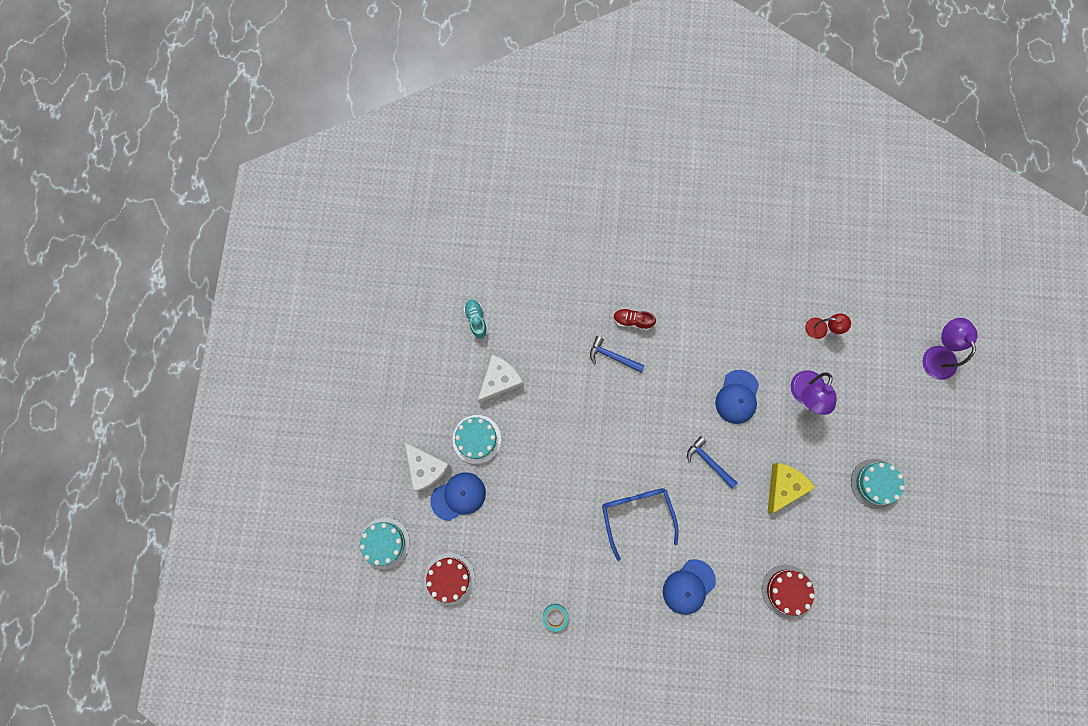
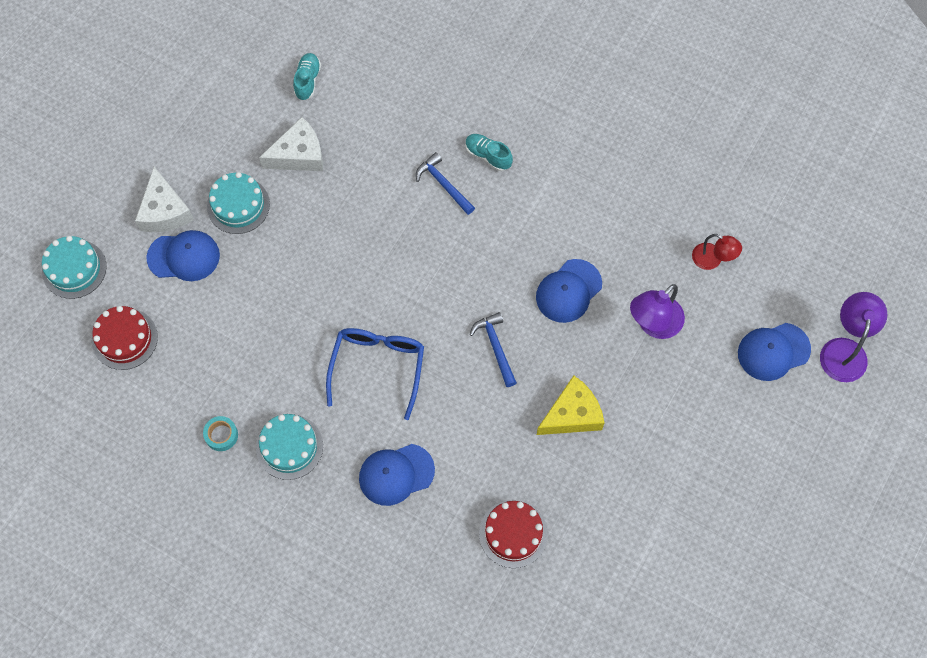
camera: 25 degrees right, 10 degrees down
red shoe [613,308,656,330] -> turquoise shoe [466,134,513,171]
turquoise cake [851,459,905,509] -> turquoise cake moved to [256,414,323,480]
none -> blue cap [738,323,811,381]

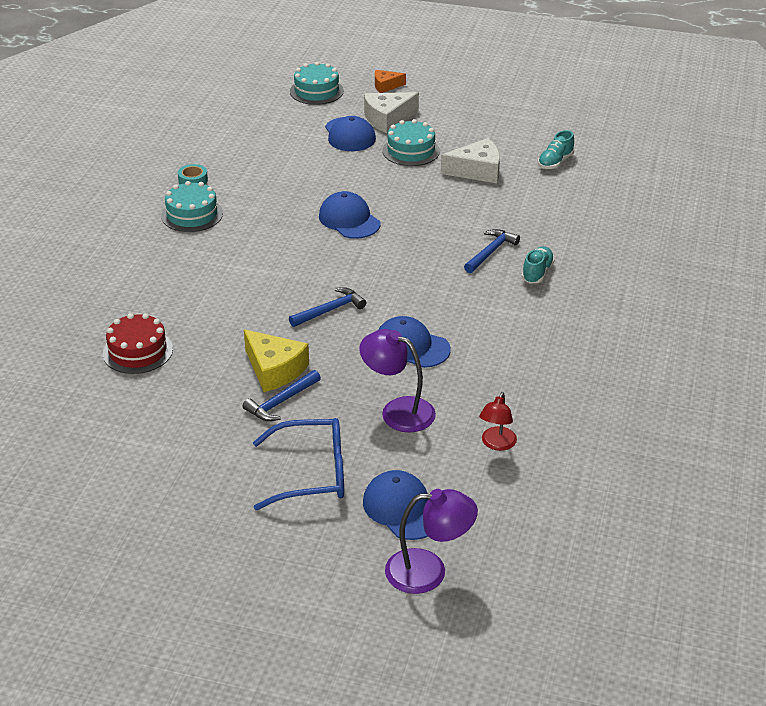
camera: 75 degrees right, 30 degrees down
red cake [92,306,158,370] -> none
white cheese [259,117,323,171] -> white cheese turned 60 degrees counterclockwise [441,138,500,183]
turquoise shoe [293,53,321,100] -> turquoise shoe turned 135 degrees clockwise [538,130,574,169]
blue glasses [326,328,424,420] -> blue glasses moved to [253,418,344,510]
blue cap [359,444,435,506] -> blue cap moved to [319,191,380,239]
none -> blue hammer [242,370,321,421]
none -> orange cheese [375,70,406,93]

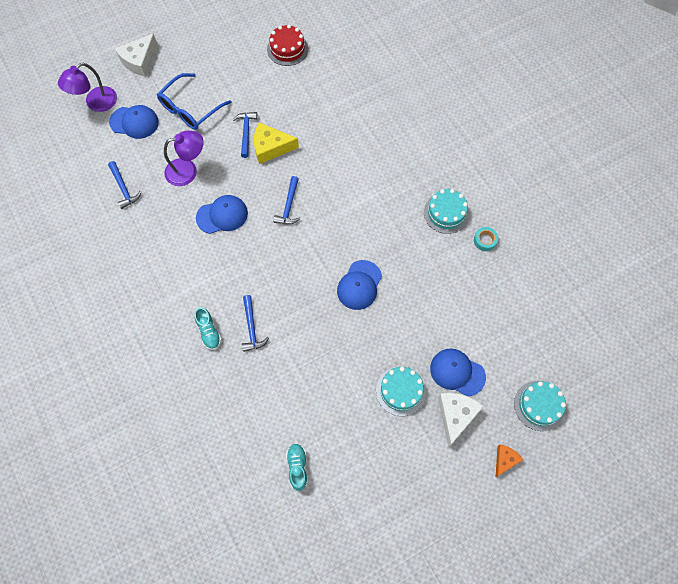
camera: 135 degrees right, 30 degrees up
red cake [103,313,173,374] -> red cake moved to [267,25,308,66]
blue cap [319,191,380,239] -> blue cap turned 105 degrees clockwise [337,260,382,310]
white cheese [441,138,500,183] -> white cheese moved to [115,33,157,77]
red lamp [479,392,517,451] -> blue hammer [108,161,141,209]

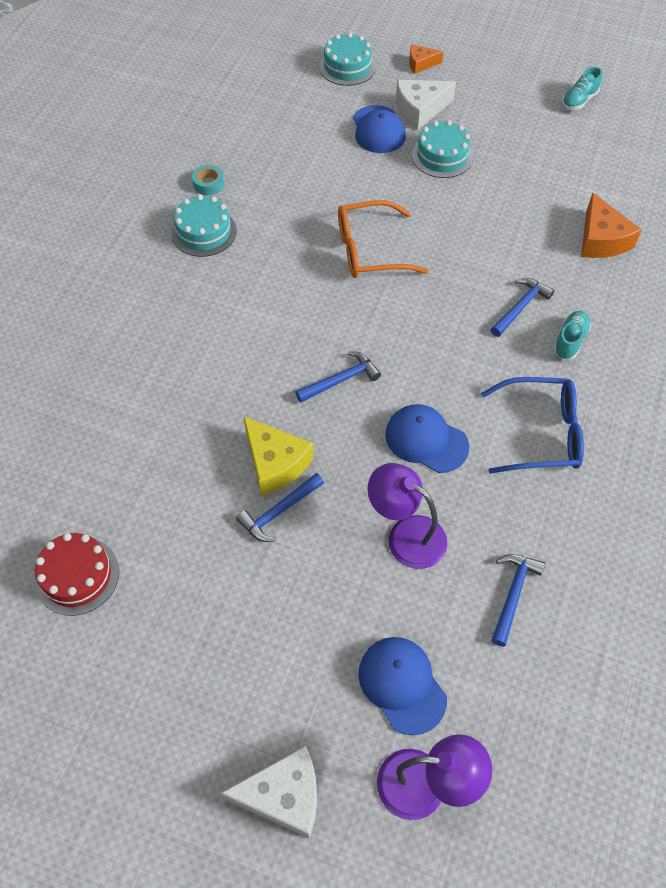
camera: 130 degrees left, 10 degrees down
blue glasses [157,73,232,130] -> blue glasses moved to [481,377,584,474]
turquoise shoe [286,443,308,491] -> turquoise shoe moved to [562,67,602,110]
blue cap [337,260,382,310] -> orange glasses [338,200,429,278]
none -> orange cheese [581,193,642,258]

